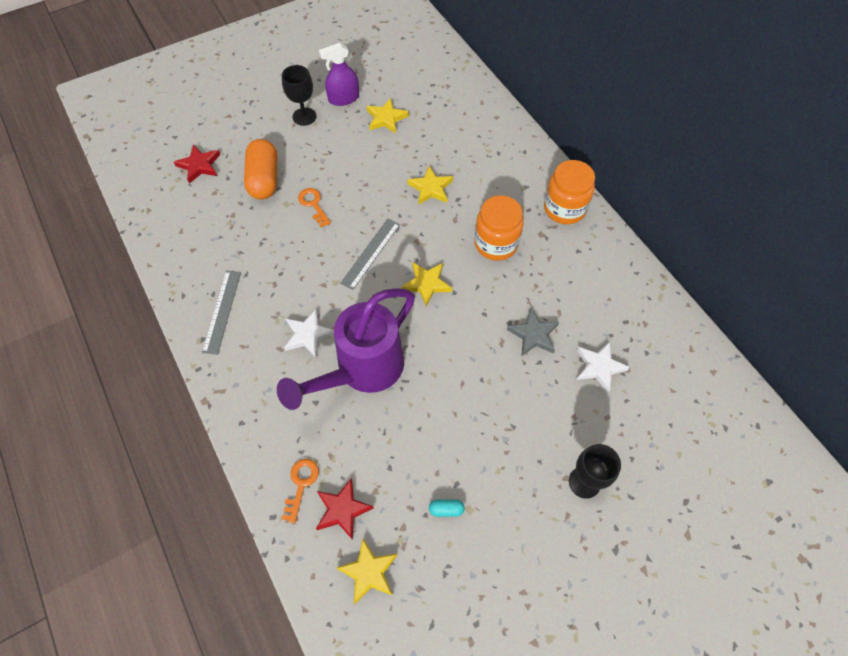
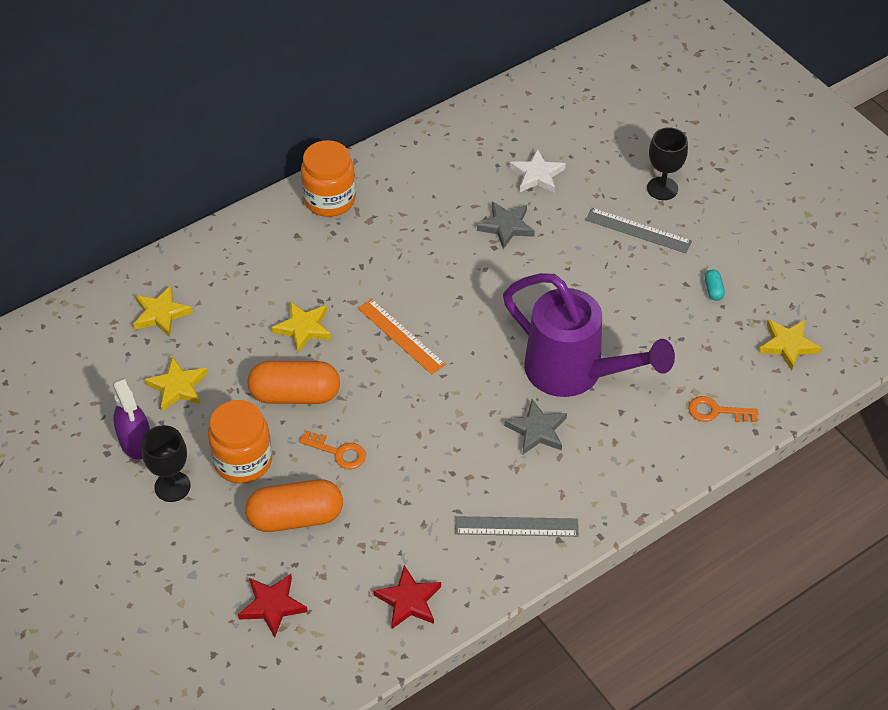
camera: 95 degrees left, 10 degrees down
white star [284,309,334,358] -> grey star [504,399,567,454]
orange key [298,188,331,227] -> orange key turned 120 degrees counterclockwise [299,430,366,469]
red star [316,478,374,540] -> red star moved to [373,565,441,629]
grey ruler [340,219,400,290] -> grey ruler moved to [585,208,692,253]
yellow star [402,262,452,307] -> yellow star moved to [133,286,193,337]
orange jar [475,195,523,261] -> orange jar moved to [208,400,272,484]
none -> orange capsule [248,361,340,404]
none -> orange ruler [358,299,446,375]

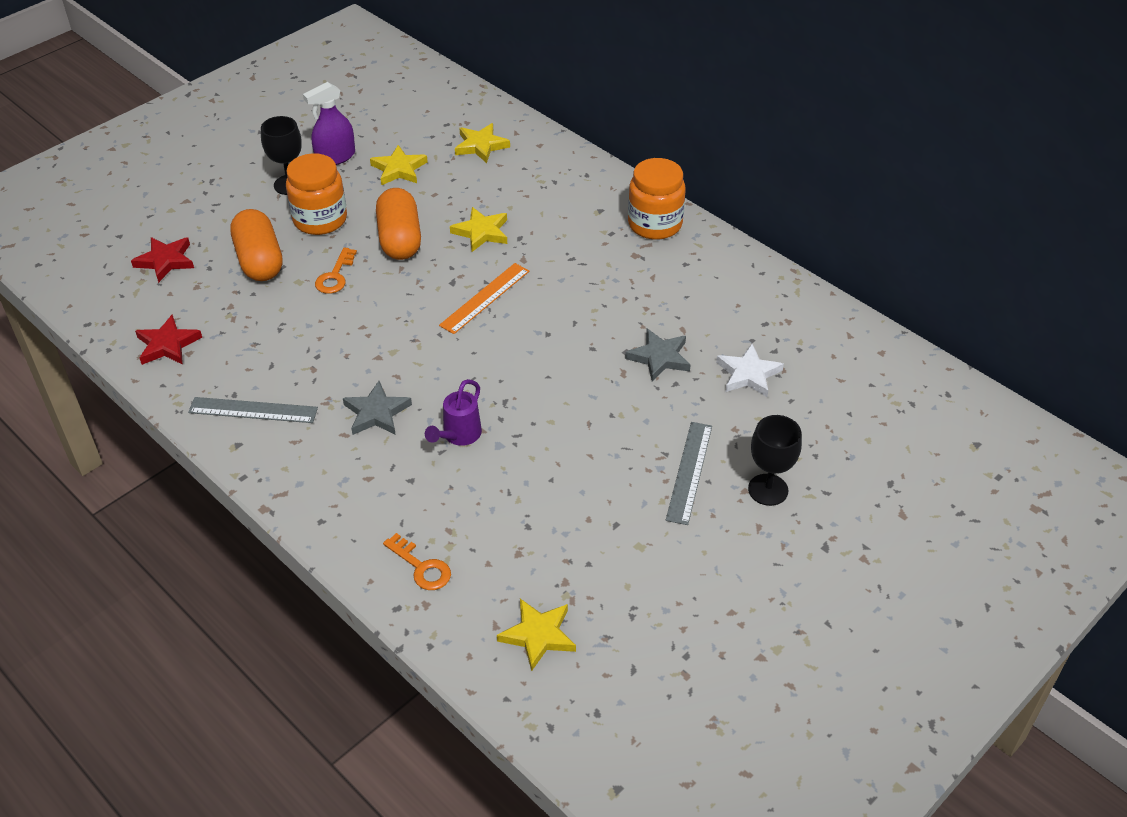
camera: 80 degrees right, 5 degrees down
grey ruler [455,516,579,537] -> grey ruler turned 75 degrees counterclockwise [188,397,318,423]
purple watering can [503,273,675,397] -> purple watering can [425,379,482,446], size x0.44
orange key [688,396,758,422] -> orange key turned 135 degrees clockwise [383,533,451,590]
turquoise capsule [705,270,725,301] -> none

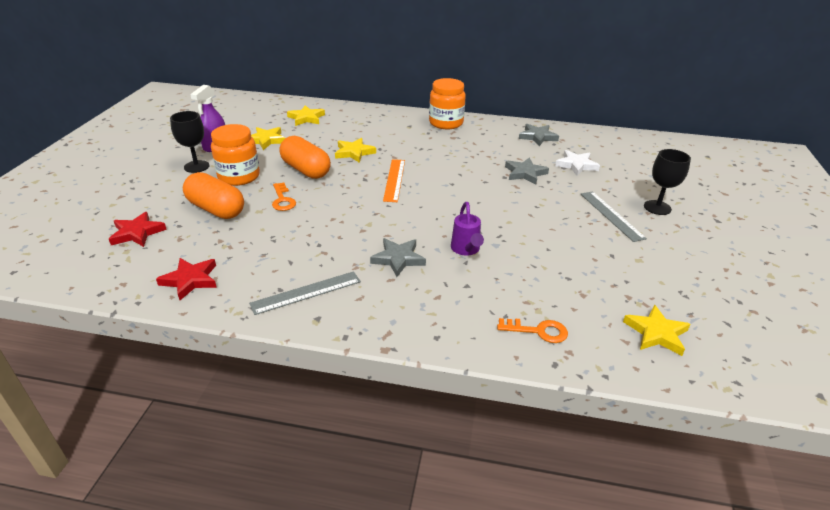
camera: 35 degrees left, 10 degrees down
none -> grey star [519,124,559,146]

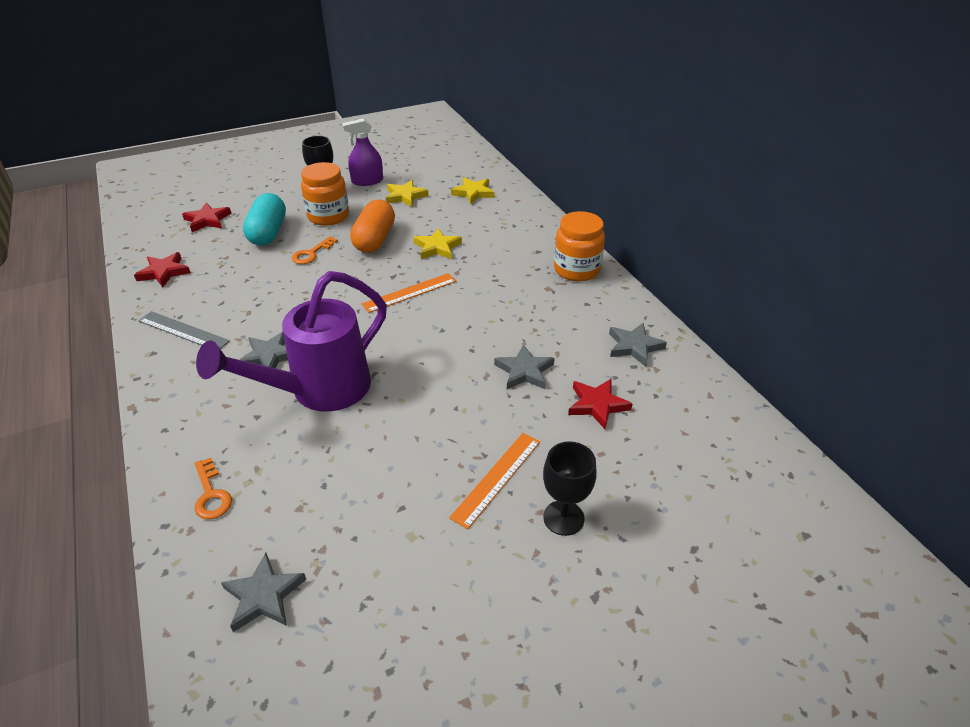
camera: 55 degrees right, 5 degrees up
orange capsule [183,172,244,219] -> turquoise capsule [243,193,286,246]
purple watering can [451,202,484,256] -> purple watering can [196,271,387,412], size x2.26
white star [555,150,600,176] -> red star [568,379,632,429]
grey ruler [581,191,647,242] -> orange ruler [449,433,540,529]
yellow star [623,305,691,356] -> grey star [221,553,306,632]

